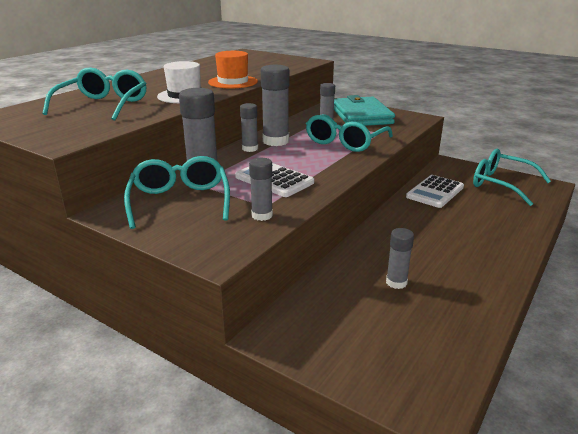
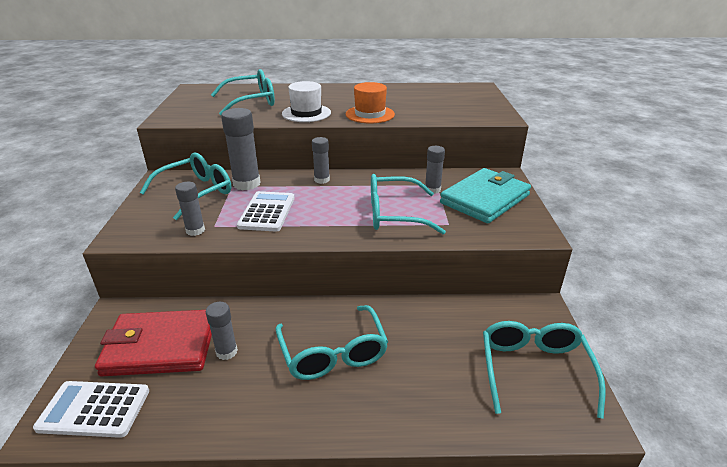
camera: 55 degrees right, 5 degrees up
grey glue stick [261,65,290,146] -> none
white calculator [406,175,464,208] -> white calculator moved to [33,381,149,438]
none -> red wallet [95,310,212,376]
none -> turquoise glasses [276,305,388,380]

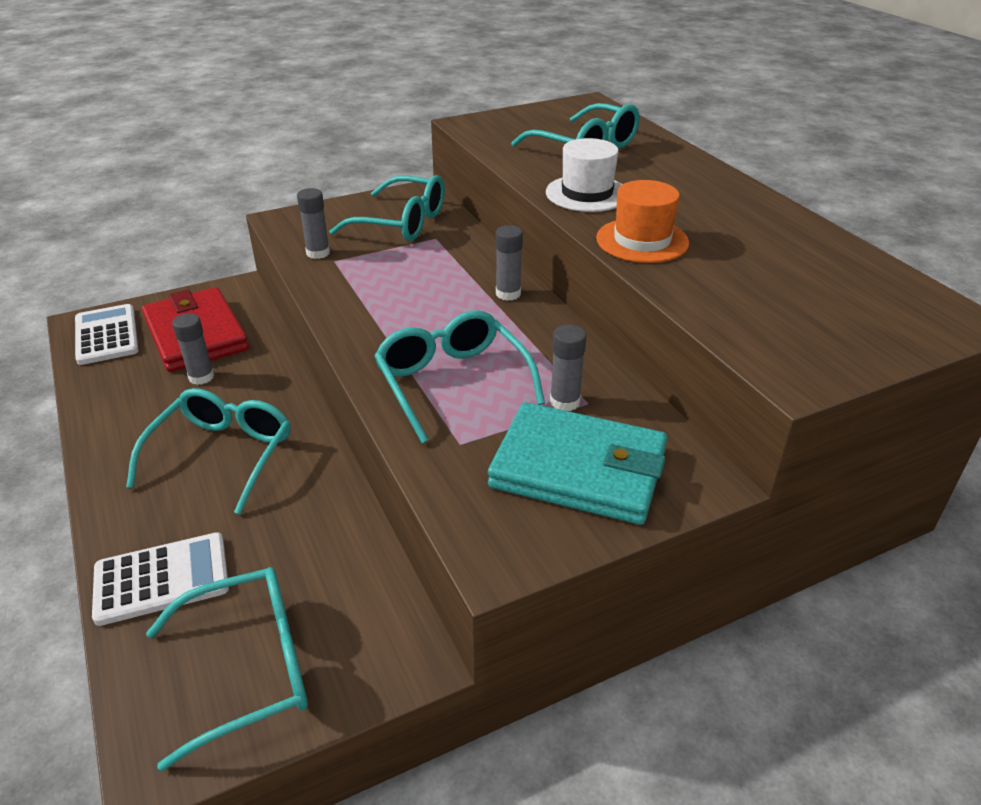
camera: 65 degrees right, 5 degrees up
grey glue stick [221,108,260,190] -> none
white calculator [237,191,295,232] -> white calculator moved to [92,532,229,626]
turquoise glasses [276,305,388,380] -> turquoise glasses turned 150 degrees clockwise [126,388,290,514]

